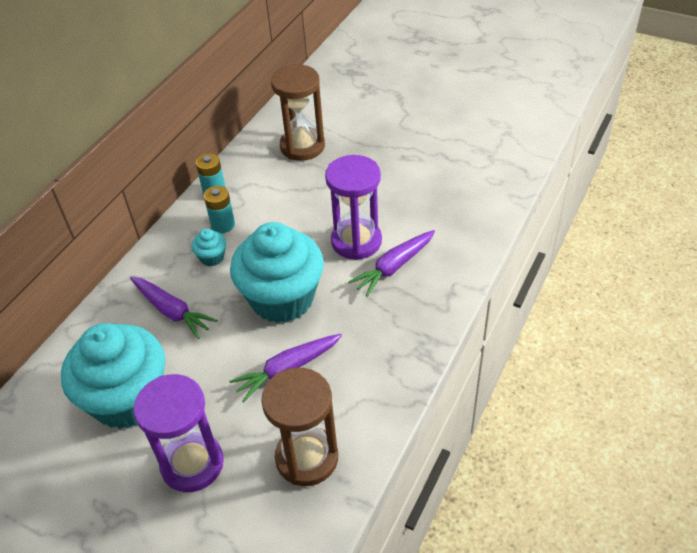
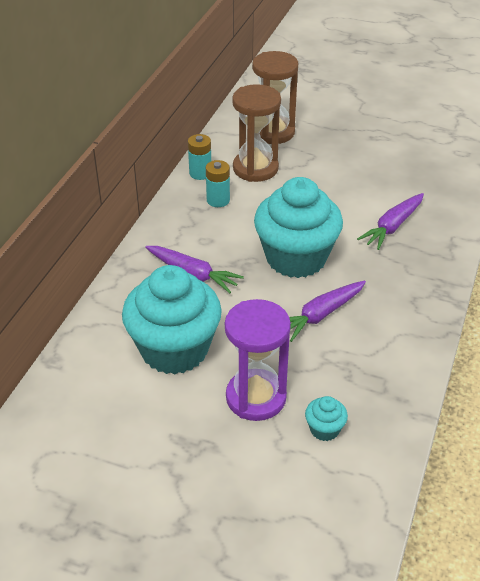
camera: 10 degrees left, 5 degrees down
turquoise cupcake [192,229,226,266] -> turquoise cupcake moved to [305,396,348,441]
brown hourglass [261,368,338,486] -> brown hourglass moved to [232,84,281,182]
purple hourglass [325,155,382,260] -> none

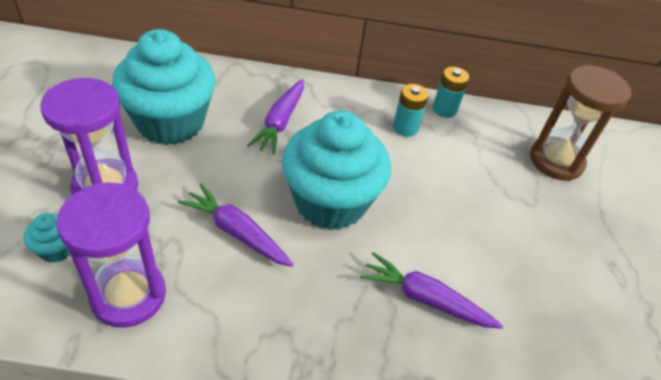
camera: 70 degrees right, 5 degrees up
brown hourglass [232,84,281,182] -> none
none -> purple hourglass [56,183,166,328]

